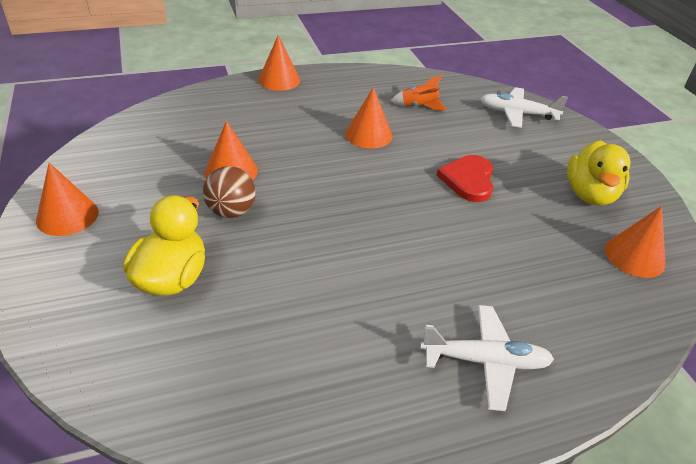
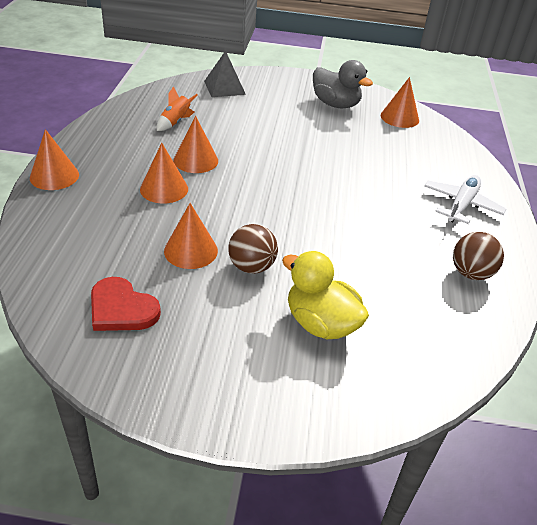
camera: 65 degrees left, 0 degrees up
orange cone [36,163,99,236] -> orange cone moved to [140,143,188,204]
red heart [436,155,493,202] -> red heart moved to [91,277,161,331]
white plane [480,87,568,128] -> grey pyramid [204,51,246,97]
yellow duck [567,140,631,206] -> grey duck [313,60,373,108]
none -> brown ball [453,232,504,280]

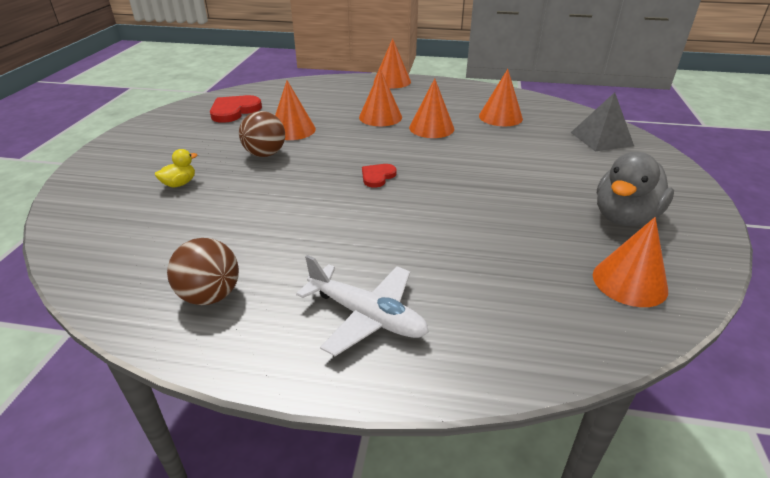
camera: 95 degrees right, 5 degrees down
orange rocket [157,86,198,131] -> orange cone [479,69,523,127]
yellow duck [282,251,369,339] -> yellow duck [155,149,197,187], size x0.49
none -> red heart [362,164,397,188]

